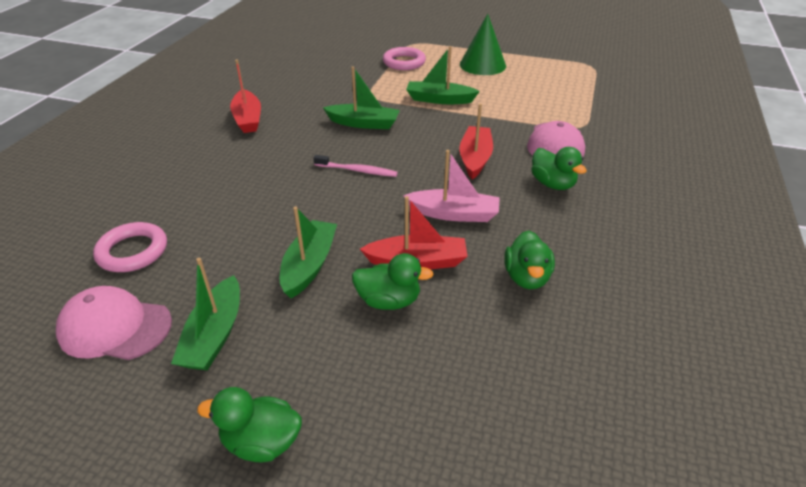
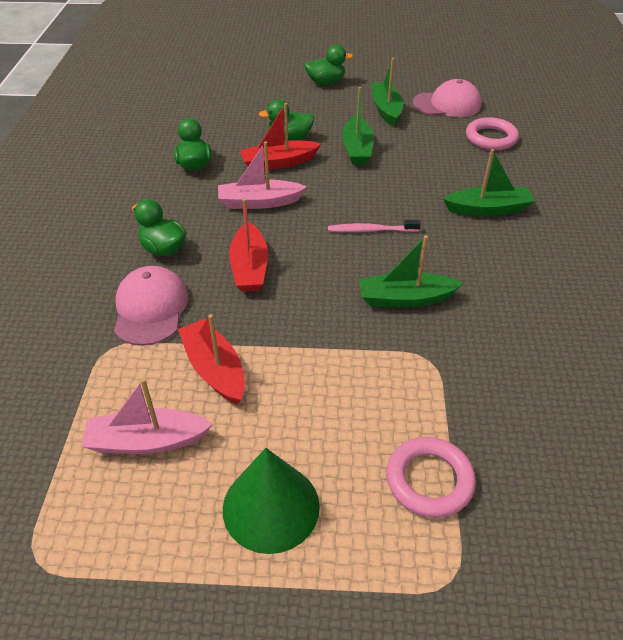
camera: 165 degrees right, 5 degrees up
red boat [230,60,261,133] -> red boat moved to [178,314,245,405]
green boat [406,46,480,104] -> green boat moved to [443,149,535,216]
none -> pink boat [82,378,213,454]

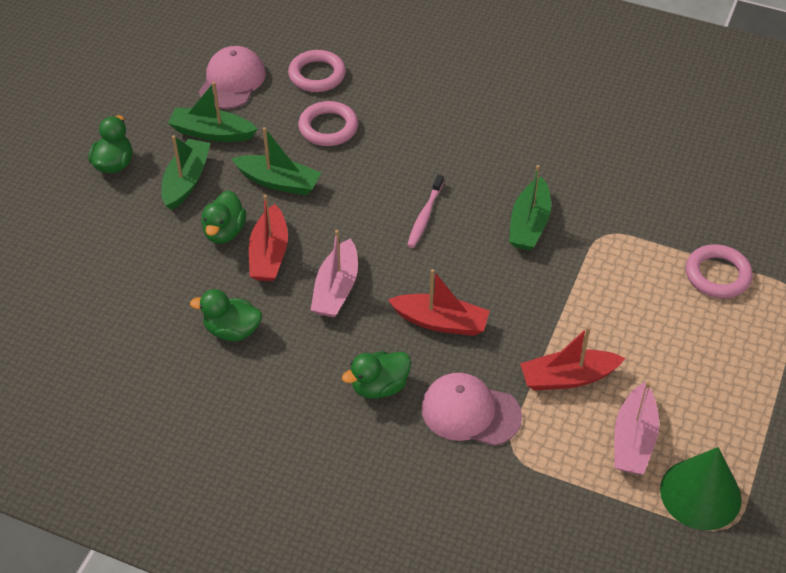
camera: 70 degrees left, 5 degrees up
green cone [223,448,320,554] -> green cone moved to [660,447,742,530]
green boat [443,149,535,216] -> green boat moved to [161,135,211,210]
none -> pink ring [298,101,358,146]

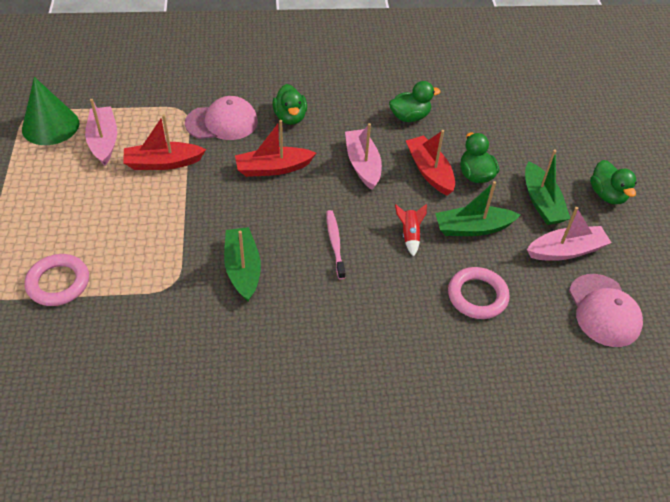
camera: 150 degrees right, 0 degrees up
green boat [168,82,257,142] -> pink boat [527,207,612,261]
pink ring [288,50,346,92] -> none
green duck [342,351,411,399] -> green duck turned 135 degrees clockwise [272,84,307,125]
red boat [520,326,625,390] -> red boat turned 150 degrees counterclockwise [123,114,206,170]
none -> red rocket [395,204,427,256]

